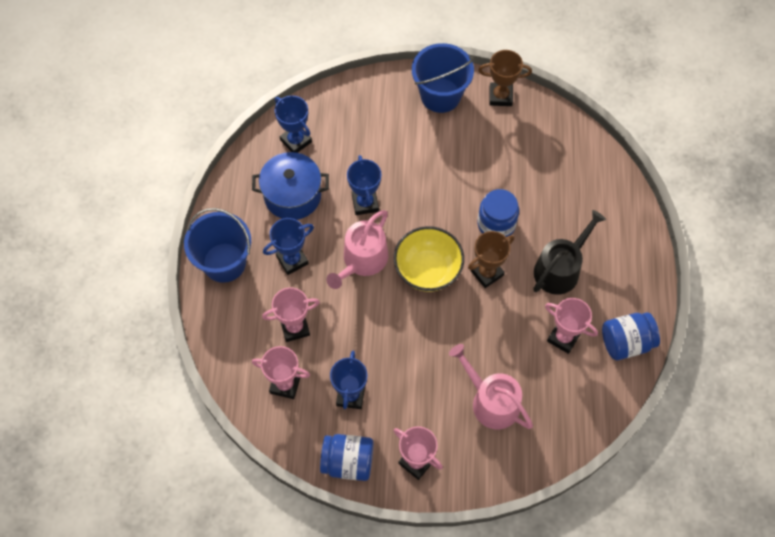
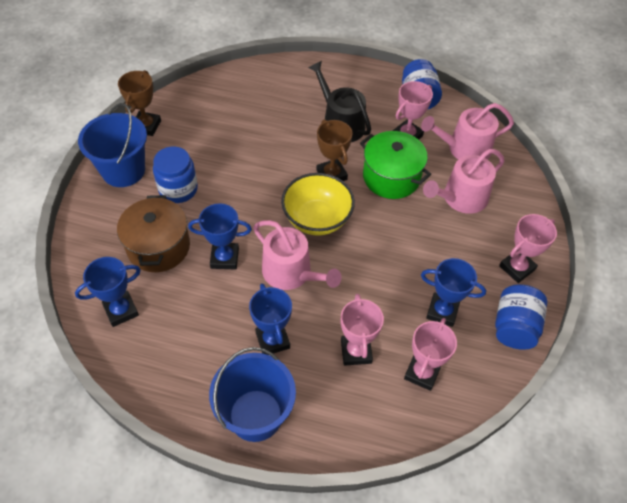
camera: 80 degrees left, 10 degrees down
blue pot [252,152,329,220] -> none
blue jar [478,189,519,237] -> blue jar moved to [153,147,198,203]
none -> brown pot [117,195,190,272]
none -> green pot [360,131,431,199]
none -> pink watering can [421,103,514,160]

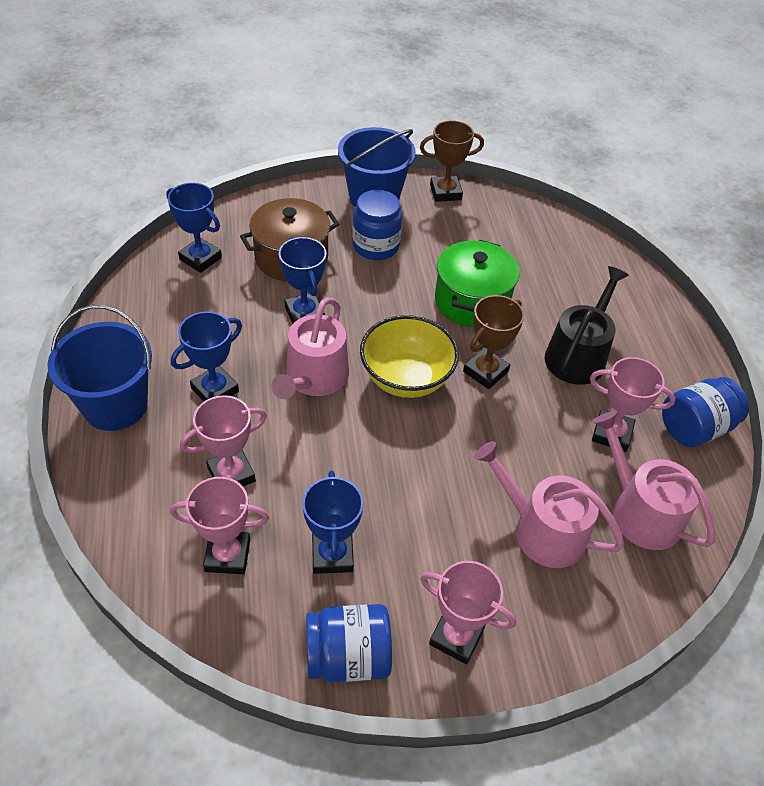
camera: 65 degrees right, 5 degrees down
green pot [360,131,431,199] -> green pot moved to [435,240,520,327]

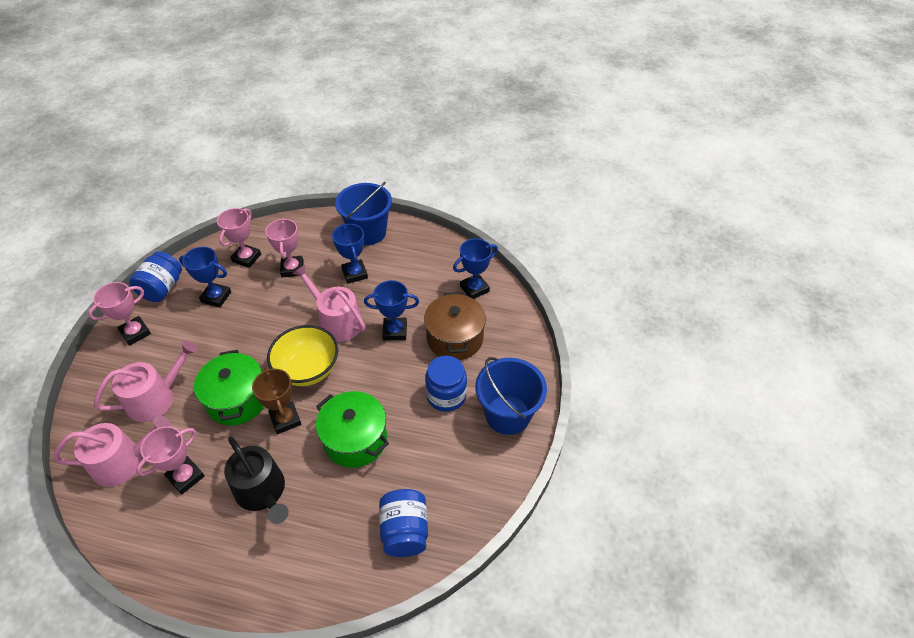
camera: 115 degrees right, 0 degrees up
brown trophy [420,120,484,202] -> none
blue jar [662,377,749,447] -> blue jar moved to [379,489,428,557]
none -> green pot [194,350,264,425]

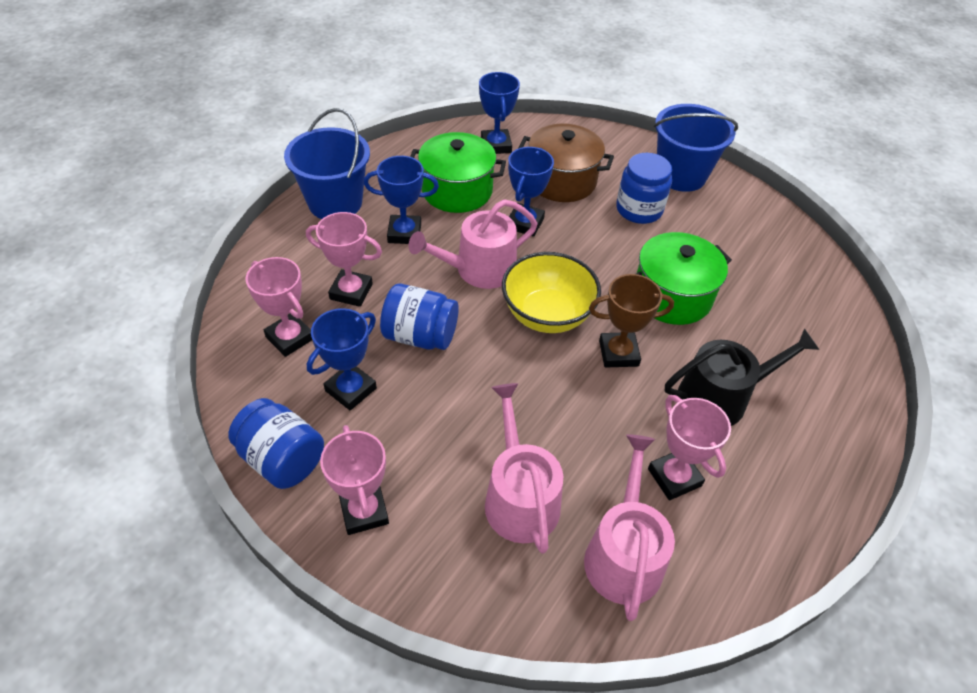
camera: 70 degrees left, 0 degrees up
green pot [194,350,264,425] -> green pot moved to [410,132,506,213]
blue jar [379,489,428,557] -> blue jar moved to [380,283,459,350]

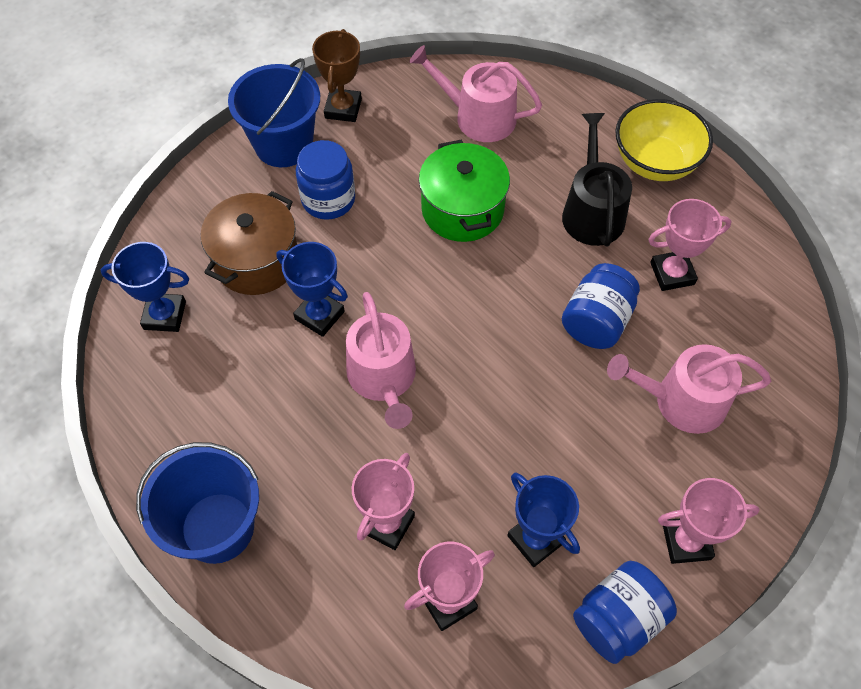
camera: 75 degrees left, 10 degrees up
blue trophy [364,156,439,244] -> none
blue jar [380,283,459,350] -> blue jar moved to [562,263,640,349]
green pot [410,132,506,213] -> none
yellow bowl [502,252,601,333] -> yellow bowl moved to [615,99,713,181]
pink watering can [584,434,675,621] -> pink watering can moved to [409,45,542,142]
brown trophy [589,274,674,368] -> brown trophy moved to [312,29,362,122]

